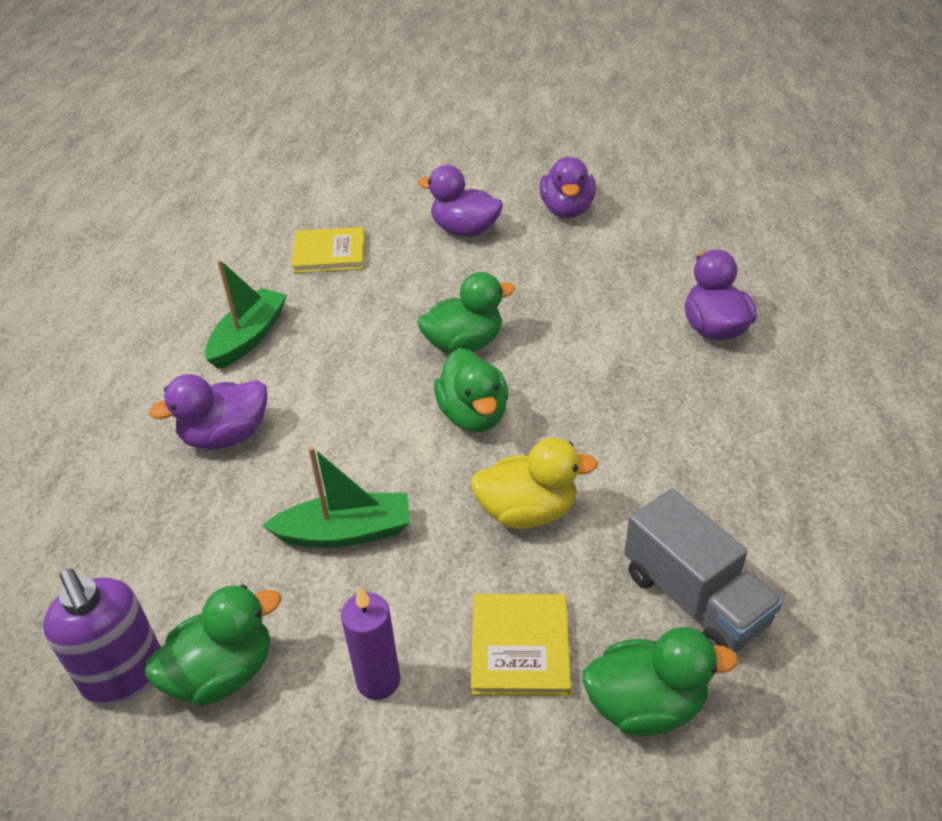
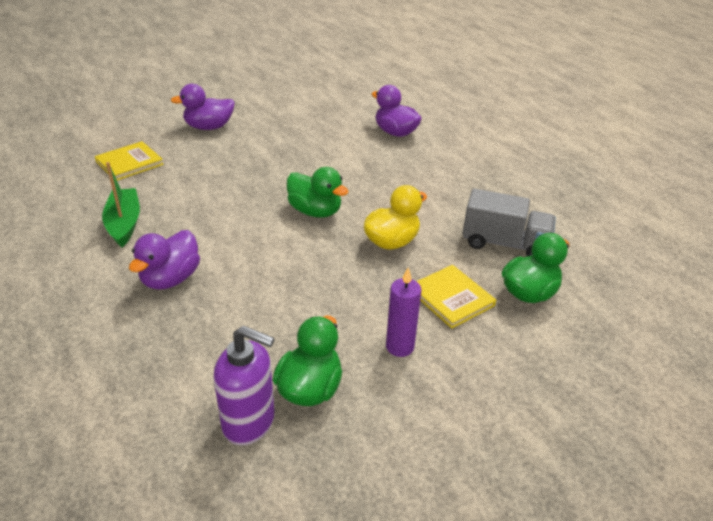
camera: 40 degrees left, 5 degrees down
green boat [262,446,410,548] -> none
green duck [417,272,515,354] -> none
purple duck [540,156,596,218] -> none

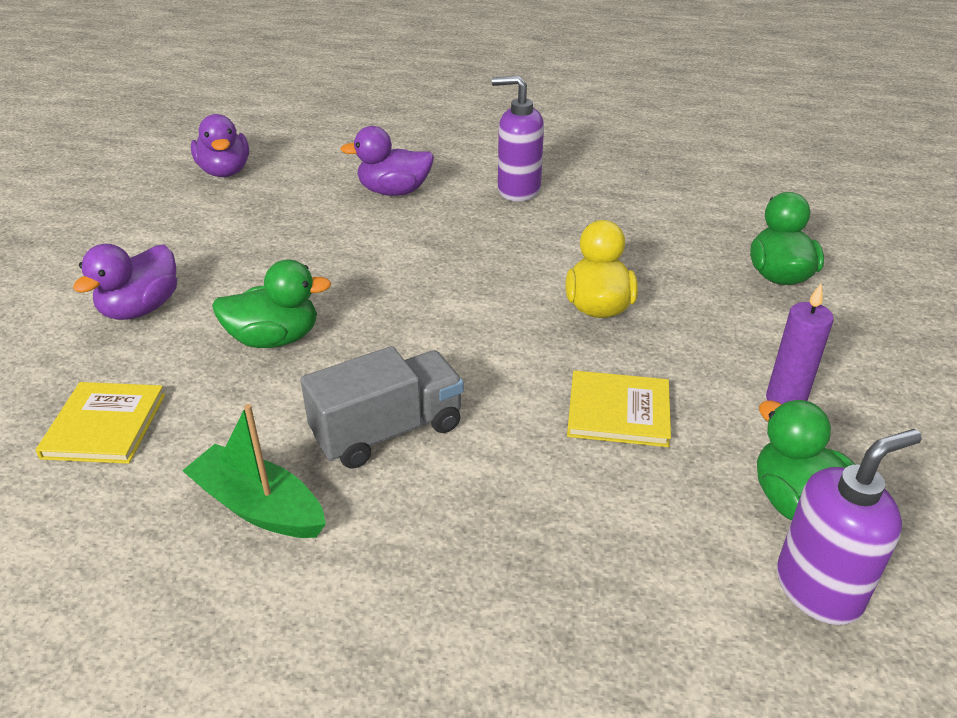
camera: 45 degrees left, 0 degrees up
purple duck [129,230,200,290] -> purple duck moved to [191,114,249,177]
green duck [287,167,349,218] -> green duck moved to [212,260,332,348]
yellow book [416,265,496,329] -> yellow book moved to [567,370,671,447]
grey truck [463,188,556,256] -> grey truck moved to [300,346,464,469]
none -> purple soap dispenser [492,75,544,202]

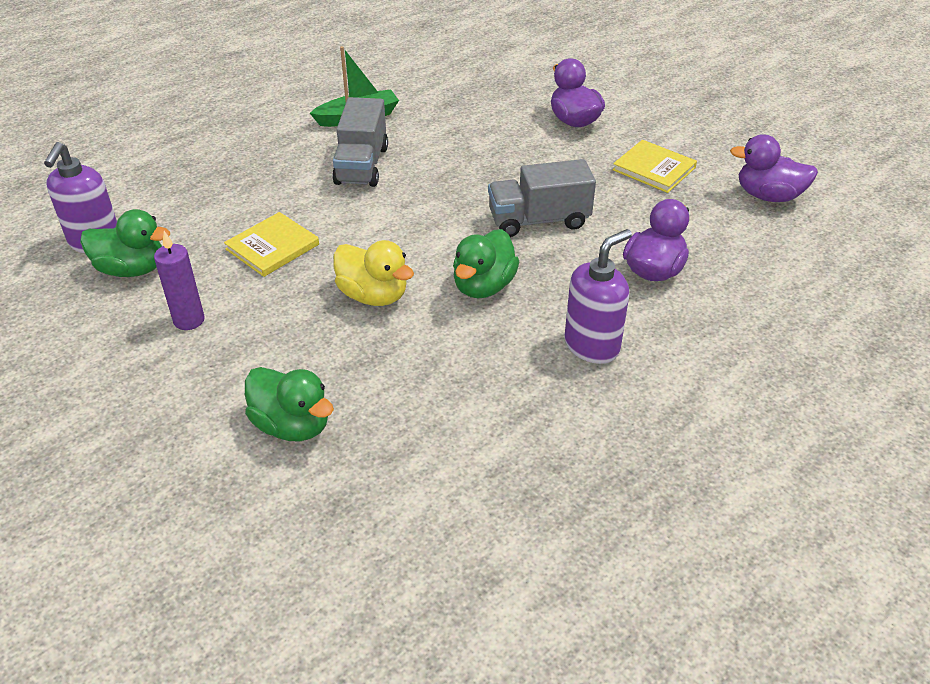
camera: 125 degrees right, 5 degrees up
yellow book [36,382,165,464] -> yellow book moved to [613,140,697,193]
green duck [212,260,332,348] -> green duck moved to [453,229,519,298]
none -> grey truck [488,159,596,237]

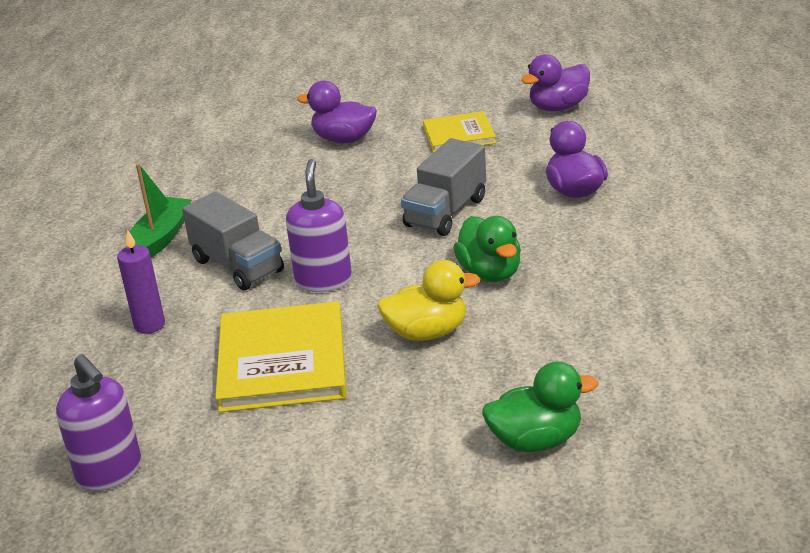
camera: 45 degrees left, 10 degrees down
green duck [80,209,170,277] -> none
purple candle [154,231,205,330] -> purple candle moved to [117,229,165,334]
yellow book [224,212,319,277] -> yellow book [215,301,347,413], size x1.70
purple soap dispenser [564,229,632,364] -> purple soap dispenser moved to [286,159,352,292]

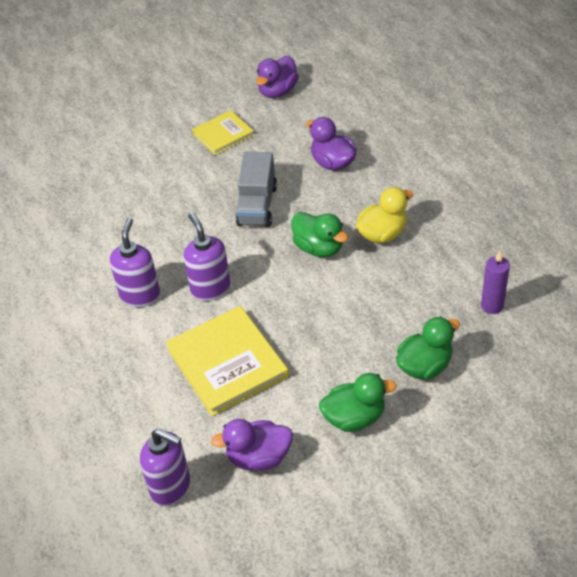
camera: 25 degrees left, 15 degrees up
purple candle [117,229,165,334] -> purple candle moved to [481,251,510,314]
green boat [126,164,191,258] -> none
grey truck [182,192,284,290] -> purple soap dispenser [110,218,160,307]
purple duck [297,81,377,143] -> purple duck moved to [211,419,293,471]
yellow duck [377,260,480,341] -> yellow duck moved to [356,187,413,243]
none -> green duck [319,373,397,432]

